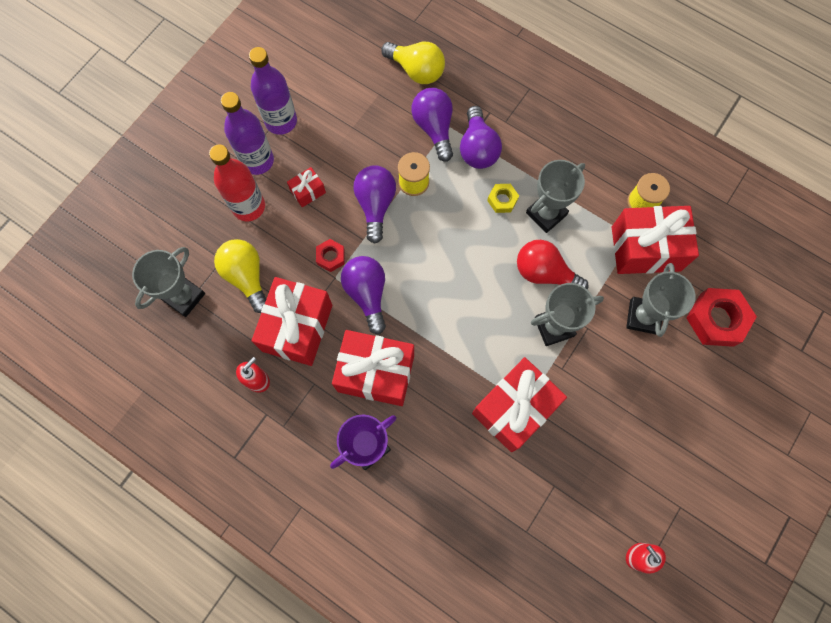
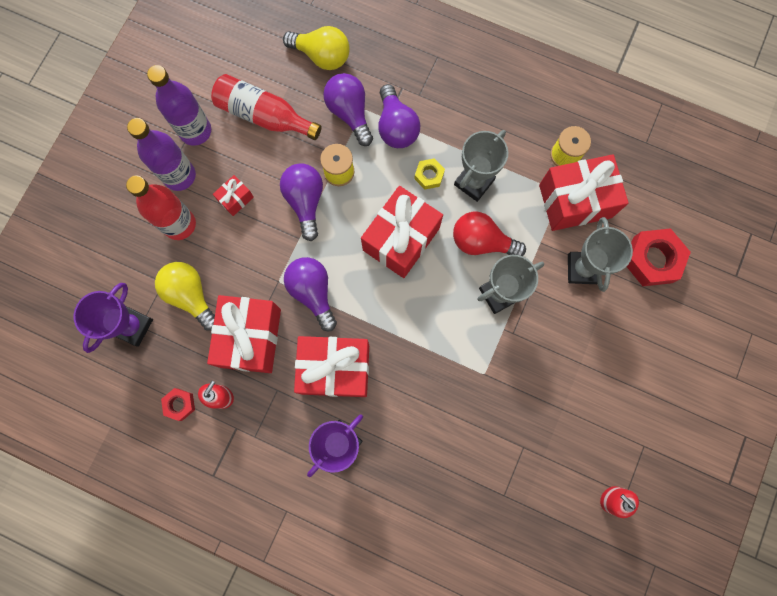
camera: 10 degrees left, 5 degrees up
grey trophy [132,247,205,317] -> purple trophy [74,283,153,353]
red nut [316,239,345,272] -> red nut moved to [161,388,195,421]
red gift [472,357,567,452] -> red gift moved to [361,186,443,278]
none -> red bottle [211,74,322,140]

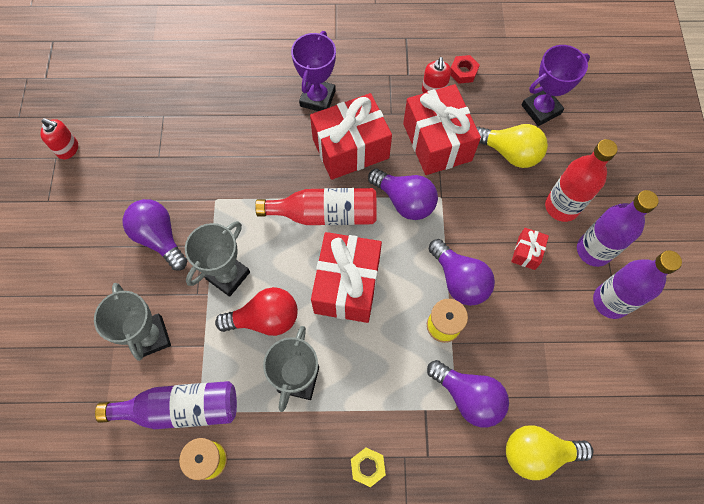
camera: 155 degrees right, 10 degrees down
purple trophy [74,283,153,353] -> purple trophy turned 60 degrees clockwise [522,45,590,126]
red bottle [211,74,322,140] -> red bottle moved to [255,188,377,225]
purple light bulb [378,84,420,148] -> purple light bulb moved to [123,199,187,270]
yellow nut [414,158,445,190] -> yellow nut moved to [351,448,386,487]
red gift [539,154,629,231] -> purple bottle [95,381,237,429]
red nut [626,228,691,286] -> none

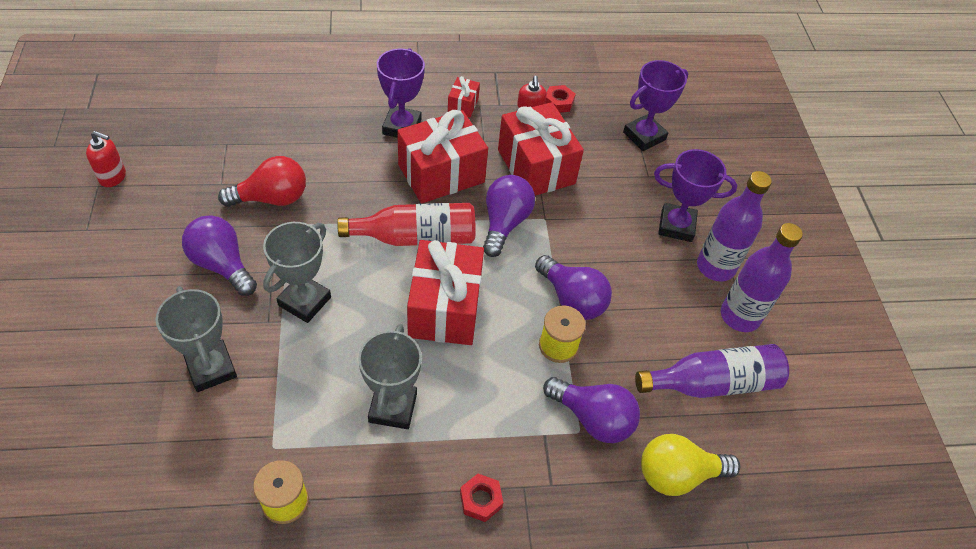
camera: 10 degrees left, 15 degrees down
purple bottle [95,381,237,429] -> purple bottle moved to [635,344,789,398]
red light bulb [215,287,298,336] -> red light bulb moved to [218,156,306,207]
yellow nut [351,448,386,487] -> red nut [460,474,503,522]
purple light bulb [368,169,438,220] -> purple light bulb turned 105 degrees counterclockwise [483,175,535,257]
yellow light bulb [476,124,548,168] -> none
red gift [511,228,549,270] -> red gift moved to [448,76,480,118]
red bottle [545,139,618,222] -> purple trophy [654,149,737,242]

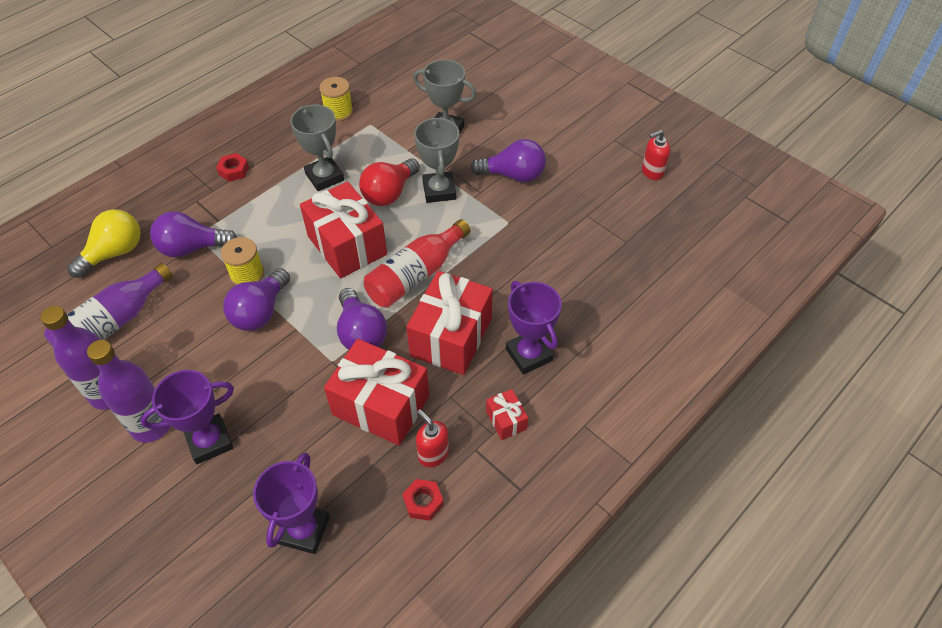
camera: 145 degrees right, 0 degrees up
red light bulb [218,156,306,207] -> red light bulb moved to [359,158,420,206]
purple light bulb [535,255,612,320] -> purple light bulb turned 75 degrees counterclockwise [223,268,290,331]

